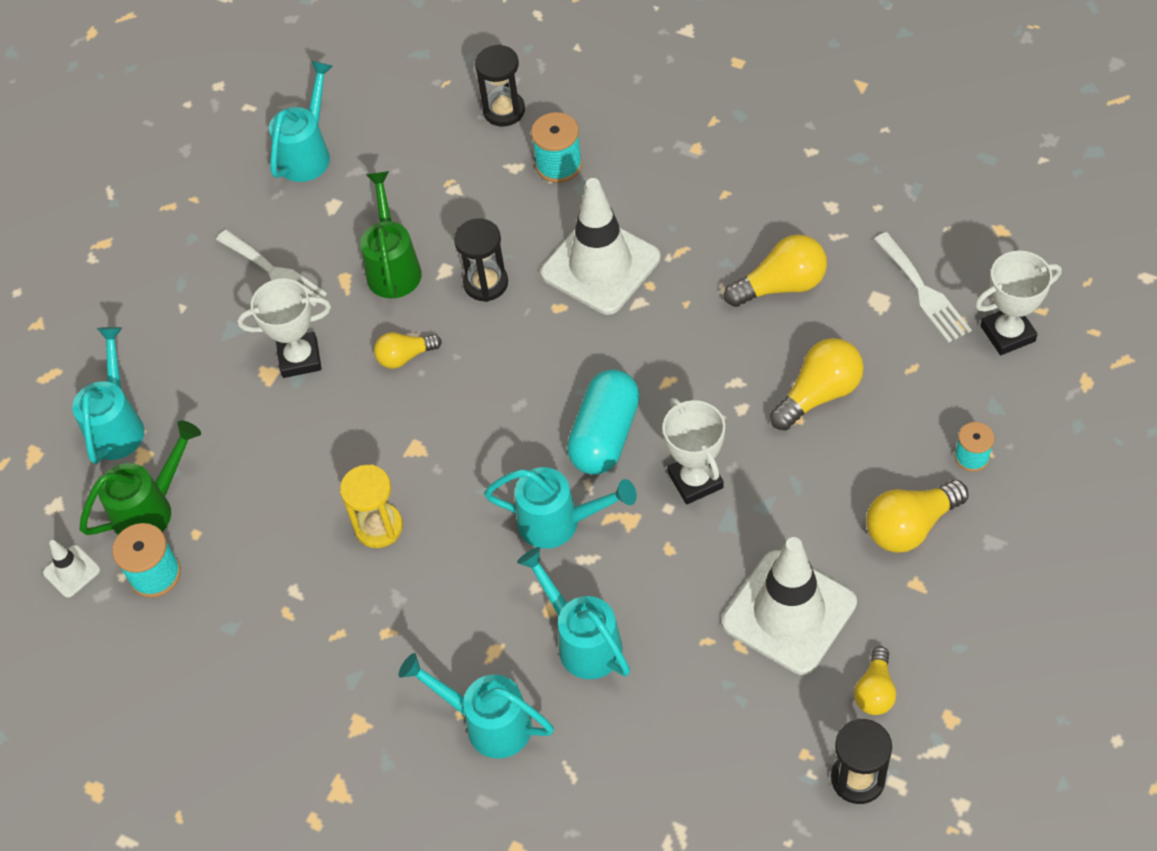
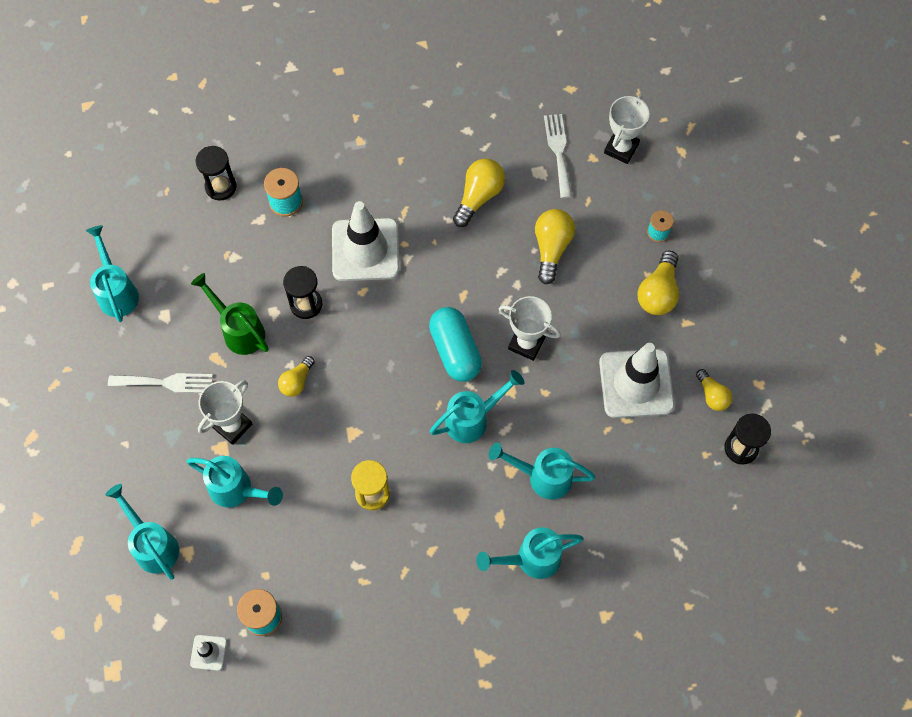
camera: 45 degrees left, 10 degrees up
green watering can [79,420,201,535] -> none
white fork [874,232,972,343] -> white fork turned 120 degrees counterclockwise [544,114,572,198]
none -> turquoise watering can [187,456,283,508]

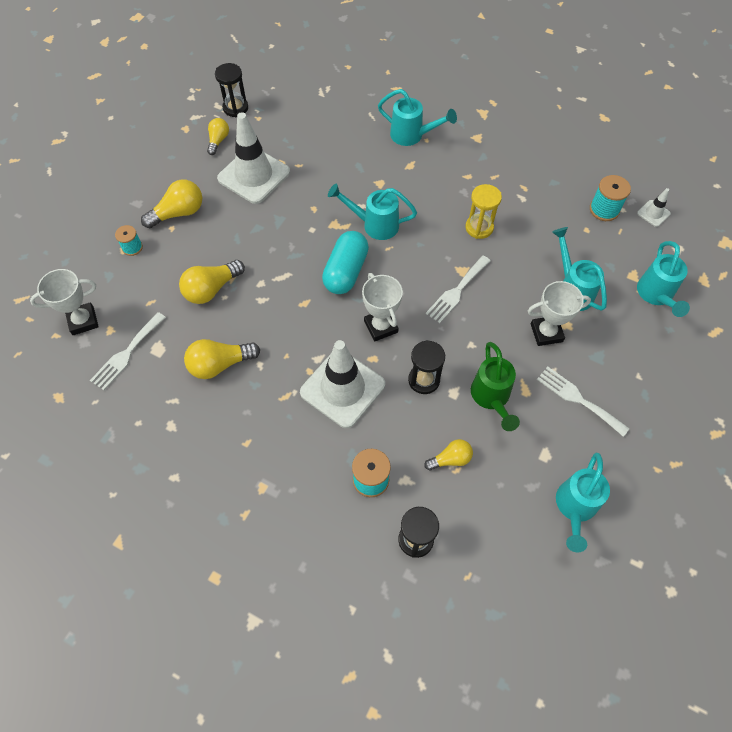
camera: 140 degrees left, 5 degrees down
yellow light bulb [278,356,315,397] -> yellow light bulb moved to [424,439,473,471]
turquoise watering can [489,443,596,500] -> none
white trophy [499,296,561,361] -> white trophy moved to [362,273,403,341]
none -> white fork [426,255,491,323]

